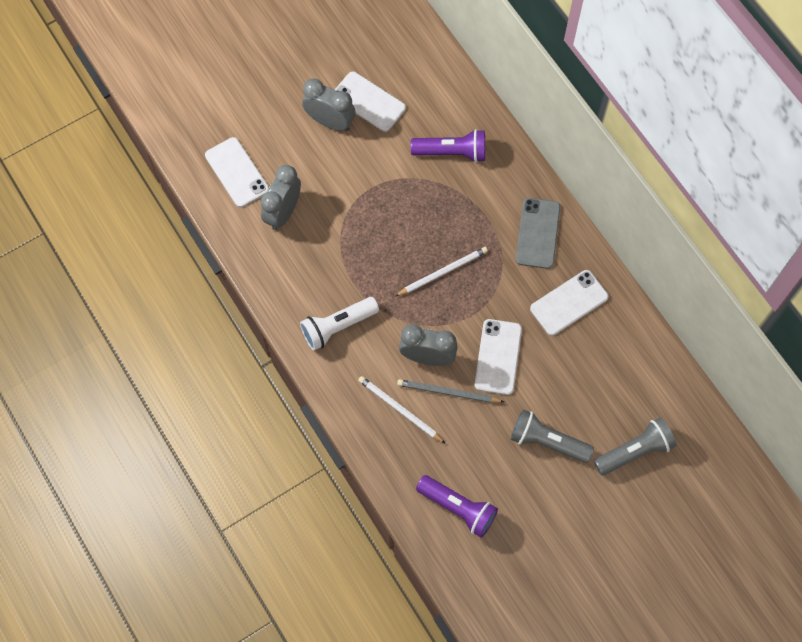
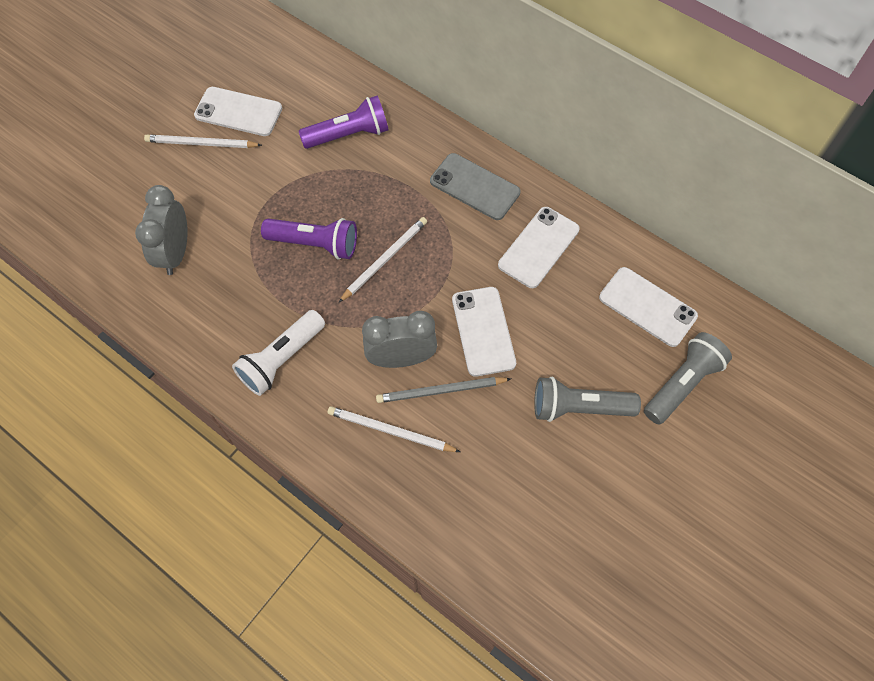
camera: 20 degrees left, 5 degrees down
white phone [205,137,269,207] -> white phone moved to [599,267,698,347]
grey clock [302,79,356,131] -> white pencil [144,135,262,148]
purple flashlight [416,475,498,538] -> purple flashlight moved to [261,218,357,259]
grey phone [516,198,560,269] -> grey phone turned 45 degrees counterclockwise [430,153,521,220]

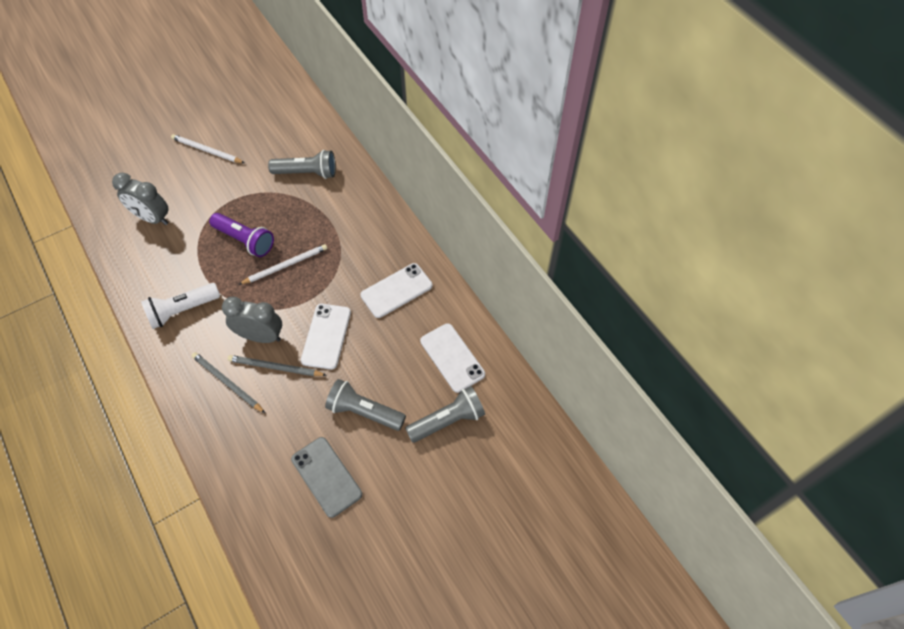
camera: 20 degrees right, 5 degrees down
grey clock [135,185,188,275] -> grey clock turned 90 degrees counterclockwise [112,173,169,225]
white phone [194,87,282,136] -> none
purple flashlight [299,96,389,149] -> grey flashlight [268,150,336,179]
white pencil [328,406,460,452] -> grey pencil [192,352,265,413]
grey phone [430,153,521,220] -> grey phone moved to [291,437,362,518]

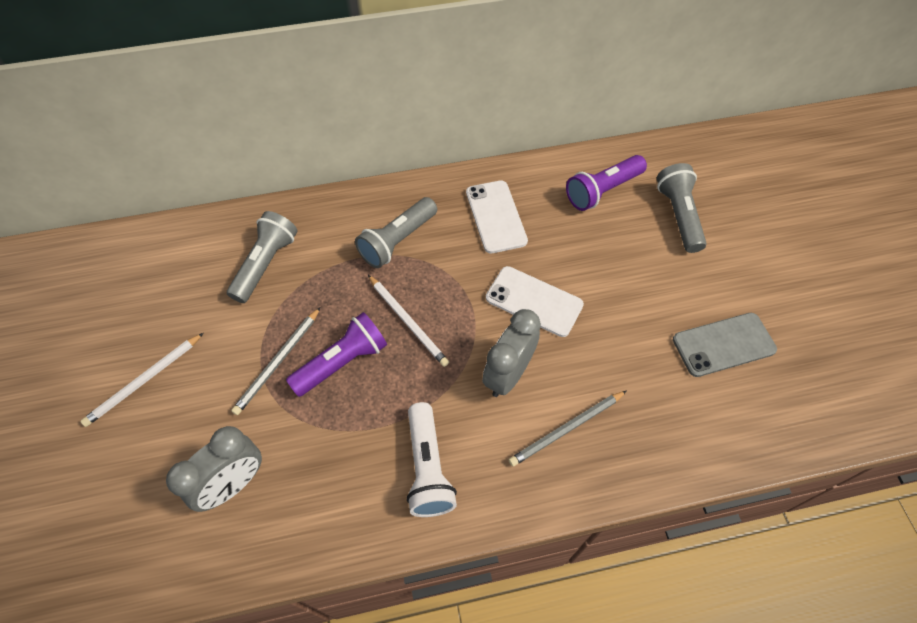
camera: 70 degrees left, 0 degrees up
grey pencil [228,355,326,376] -> grey pencil moved to [231,307,321,415]
white pencil [238,244,327,285] -> white pencil turned 150 degrees clockwise [368,275,449,367]
grey flashlight [325,379,406,431] -> grey flashlight moved to [355,197,437,268]
white phone [420,323,485,393] -> purple flashlight [566,155,647,211]

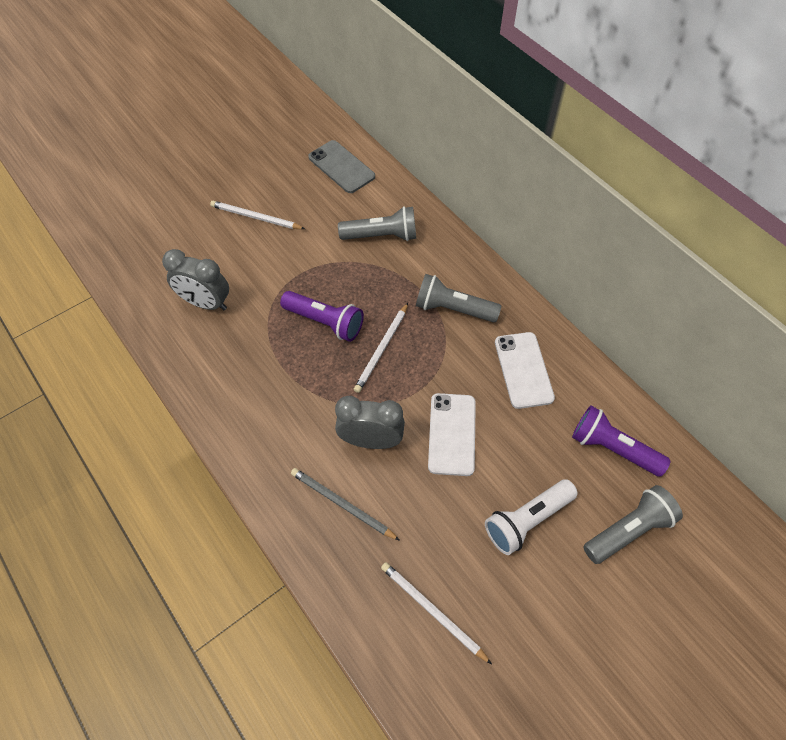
camera: 65 degrees right, 0 degrees up
grey pencil [231,307,321,415] -> none
white flashlight [406,402,457,517] -> white flashlight moved to [485,479,578,555]
white phone [466,180,528,253] -> white phone turned 60 degrees counterclockwise [495,332,555,409]
grey phone [673,313,777,377] -> grey phone moved to [308,140,375,193]
none -> white pencil [381,562,492,664]

